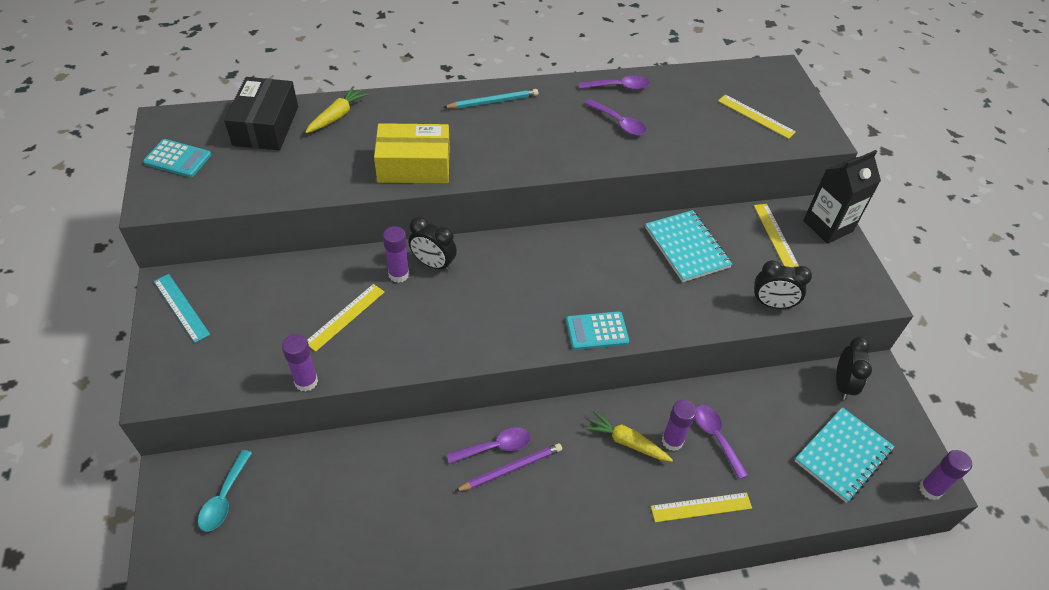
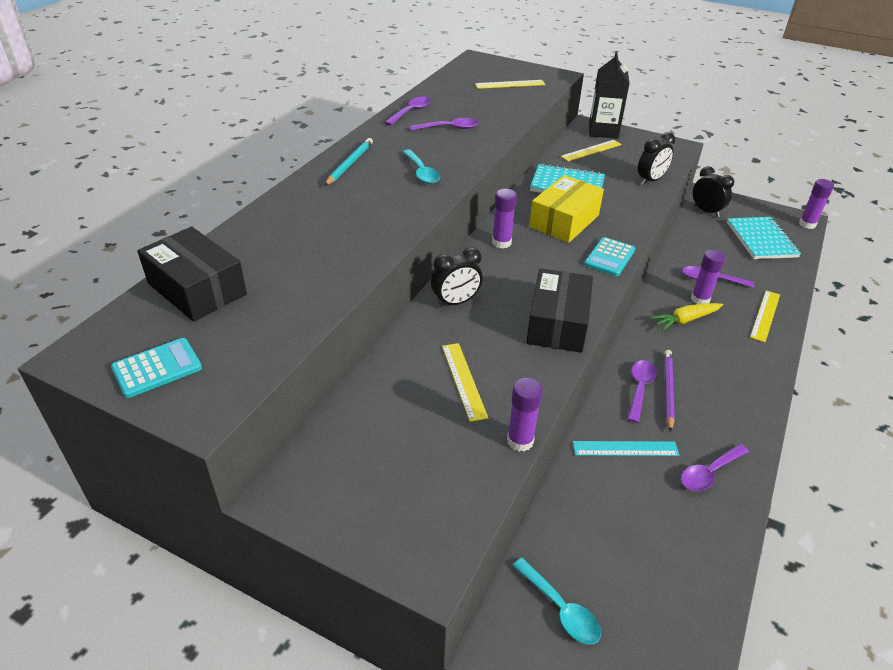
camera: 50 degrees left, 10 degrees down
turquoise ruler [154,274,210,343] -> turquoise ruler moved to [573,441,679,456]
yellow carrot [305,86,369,133] -> none
yellow box [374,123,450,183] -> yellow box moved to [529,175,604,243]
purple glue stick [383,226,409,283] -> purple glue stick moved to [492,189,517,249]
yellow ruler [754,204,799,267] -> yellow ruler turned 60 degrees counterclockwise [561,140,622,162]
none -> turquoise spoon [403,150,440,184]
none -> black box [526,268,593,353]
none -> purple spoon [681,444,749,491]

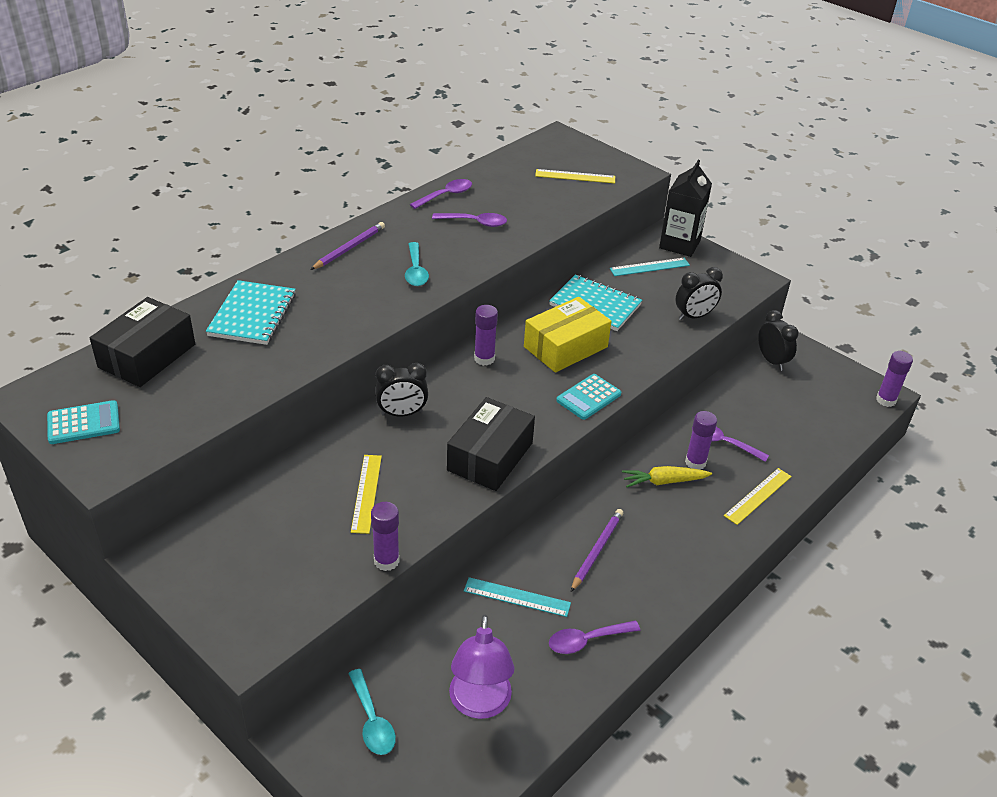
camera: 15 degrees right, 0 degrees up
black box [137,227,247,322] -> black box turned 60 degrees clockwise [90,297,195,387]
turquoise pencil [324,138,373,186] -> purple pencil [310,222,385,270]
yellow ruler [561,140,622,162] -> turquoise ruler [610,258,690,276]
purple spoon [627,360,657,423] -> none
turquoise notebook [727,217,801,259] -> turquoise notebook moved to [206,280,296,345]
none -> purple lamp [449,615,514,719]

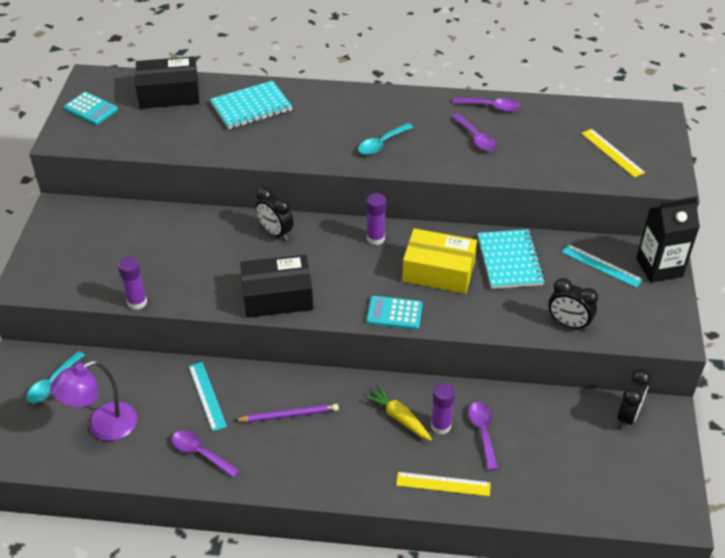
camera: 55 degrees right, 5 degrees up
purple pencil [310,222,385,270] -> none
yellow ruler [351,455,382,534] -> none
purple glue stick [876,351,913,407] -> none

